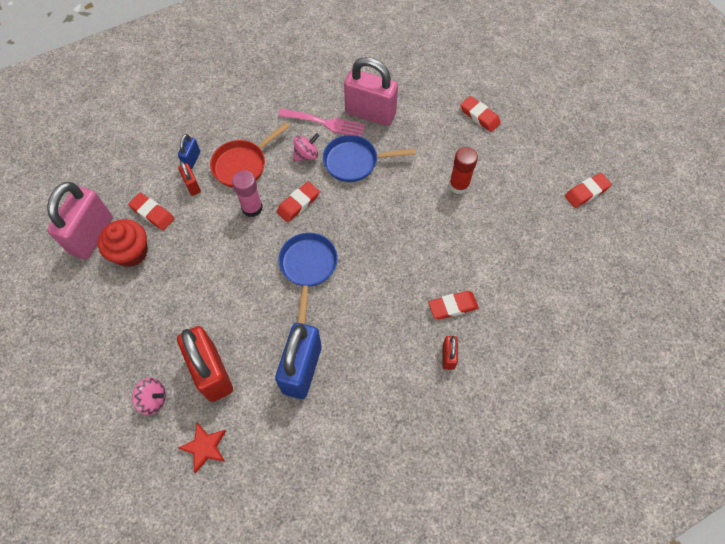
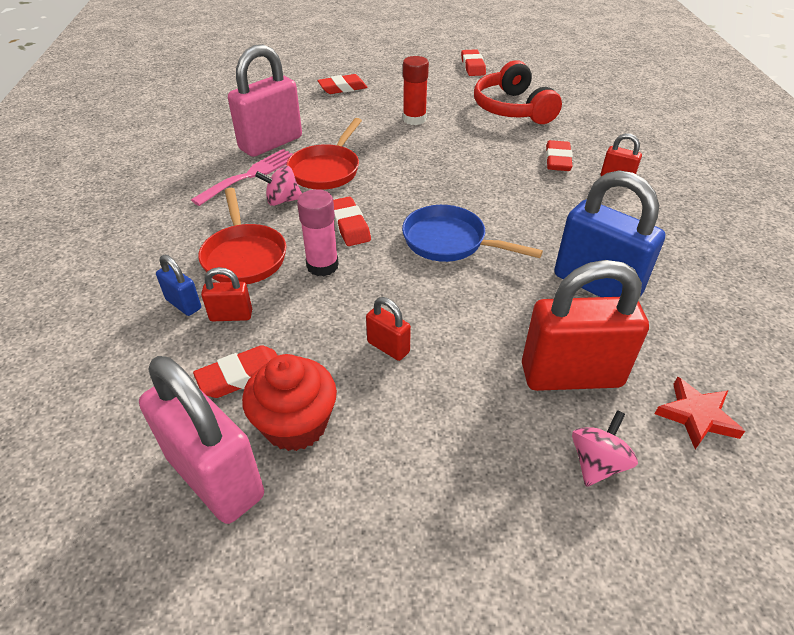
camera: 65 degrees left, 20 degrees down
pink spinning top [294,133,319,161] -> pink spinning top turned 90 degrees counterclockwise [255,166,302,206]
blue pan [323,135,416,182] -> red pan [286,118,362,190]
none -> red padlock [366,297,411,361]
none -> red headphones [474,60,562,124]

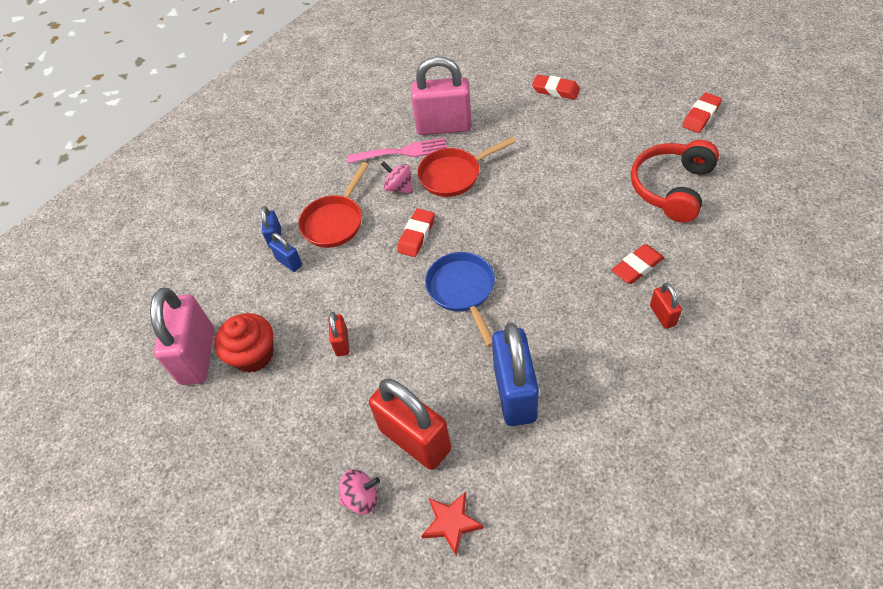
camera: 50 degrees right, 10 degrees up
red eraser [193,345,278,398] -> none
red padlock [201,267,252,321] -> blue padlock [269,233,302,272]
pink glue stick [297,189,339,276] -> none
red glue stick [403,56,429,125] -> none

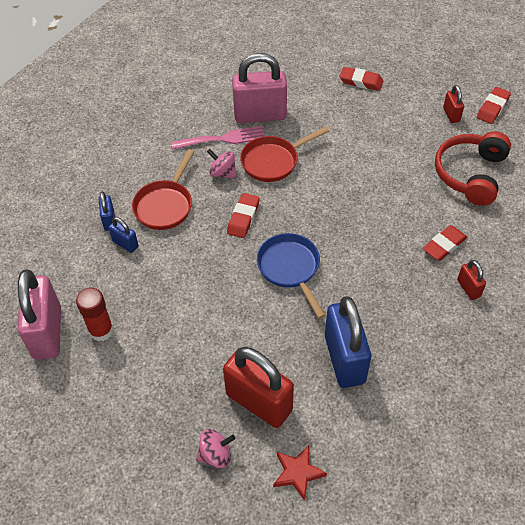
camera: 10 degrees left, 0 degrees up
red cupcake [214,313,273,373] -> red glue stick [76,288,114,342]
red padlock [328,312,349,356] -> red padlock moved to [443,85,464,123]

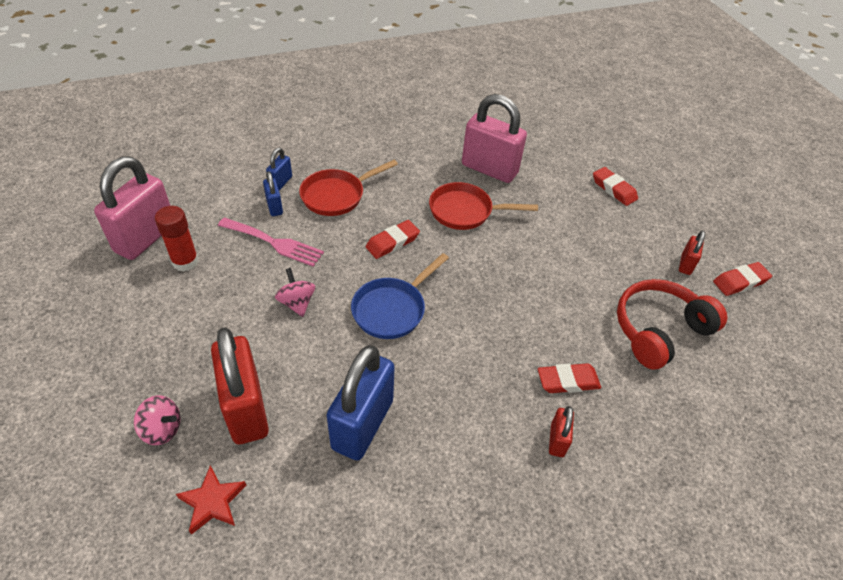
camera: 30 degrees right, 5 degrees down
pink fork [171,126,265,150] -> pink fork moved to [218,218,324,267]
pink spinning top [207,149,237,179] -> pink spinning top moved to [275,268,315,317]
blue pan [257,233,326,319] -> blue pan turned 150 degrees counterclockwise [351,253,449,339]

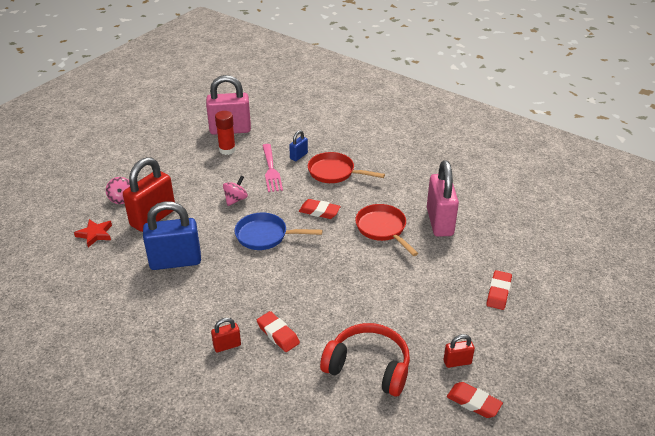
camera: 60 degrees right, 10 degrees down
blue padlock [266,148,292,190] -> none

